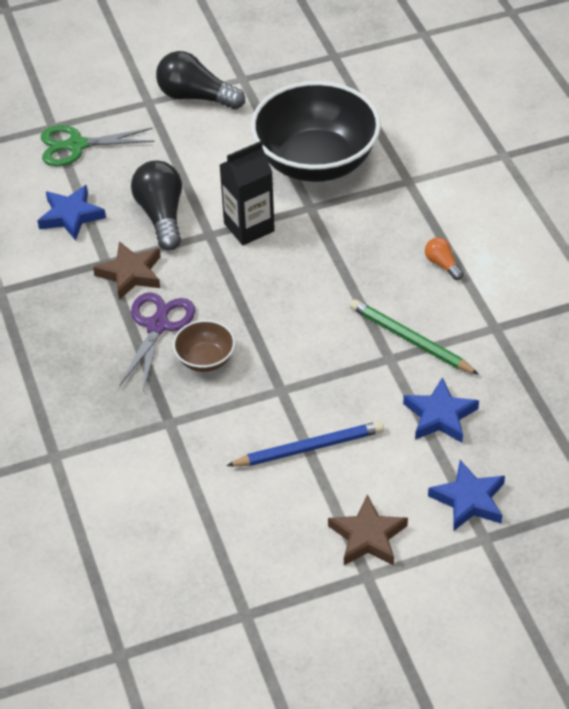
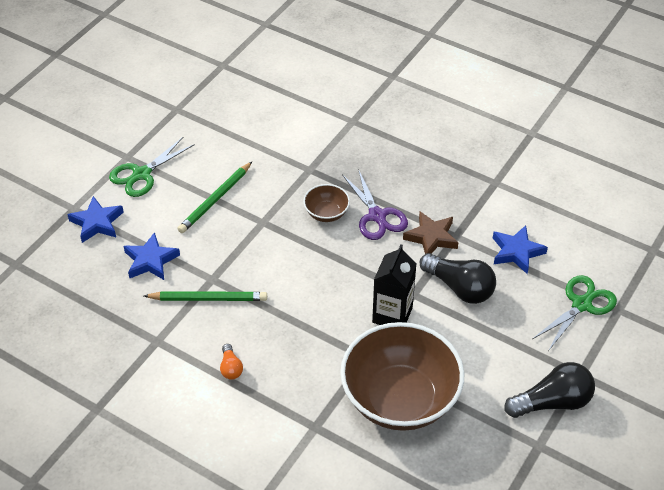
camera: 140 degrees right, 0 degrees up
blue pencil [226,421,384,466] -> green pencil [177,162,252,233]
black bowl [251,81,381,182] -> brown bowl [340,322,464,431]
brown star [328,494,408,565] -> green scissors [109,137,195,197]
orange light bulb [425,237,464,280] -> orange light bulb turned 60 degrees clockwise [220,344,243,380]

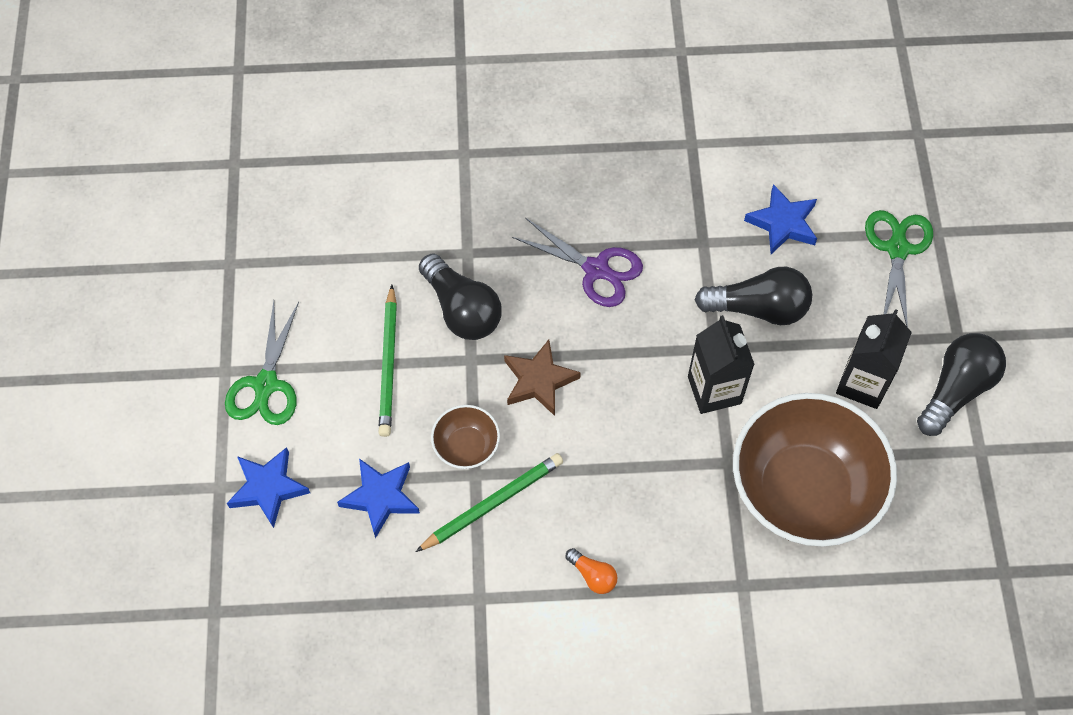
camera: 35 degrees left, 15 degrees up
brown bowl [303,184,350,222] -> brown bowl moved to [431,405,500,469]
brown star [403,212,459,254] -> brown star moved to [504,340,581,416]
none -> black light bulb [419,253,502,340]
none -> black carton [836,309,912,409]

